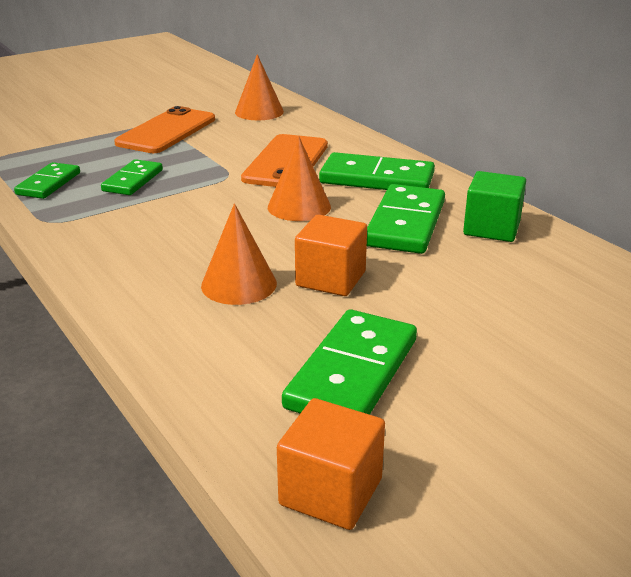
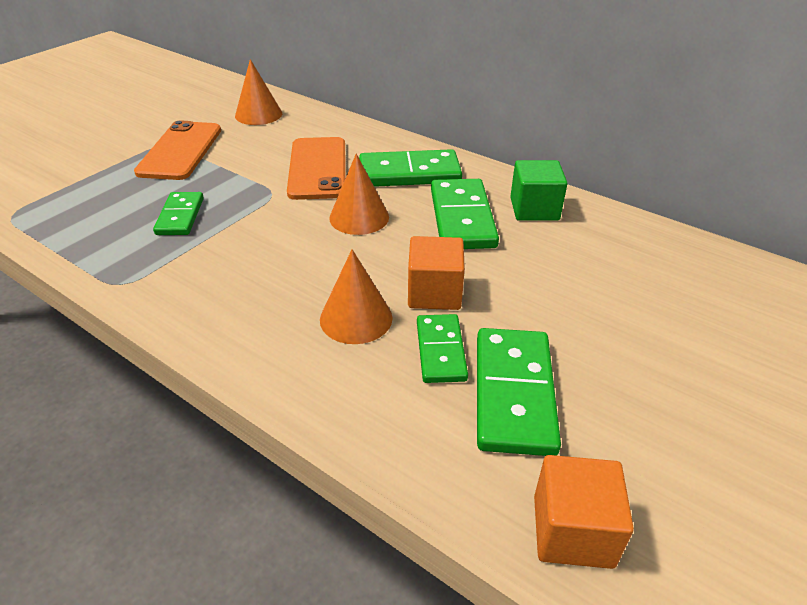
camera: 20 degrees left, 10 degrees up
green domino [14,162,80,199] -> green domino moved to [417,314,468,383]

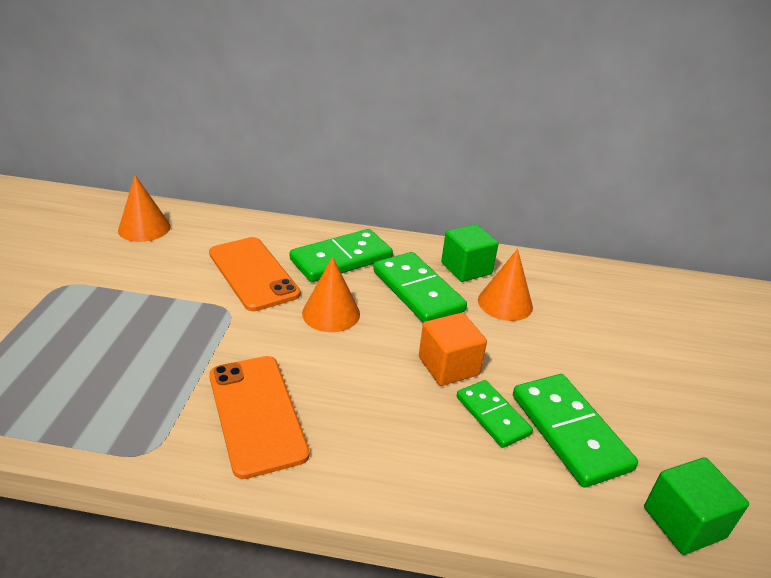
camera: 30 degrees left, 5 degrees down
orange phone [134,120,221,180] -> orange phone moved to [209,356,310,479]
green domino [153,192,204,235] -> none
orange cone [320,249,392,344] -> orange cone moved to [478,249,533,321]
orange cube [534,455,634,569] -> green cube [644,457,749,555]

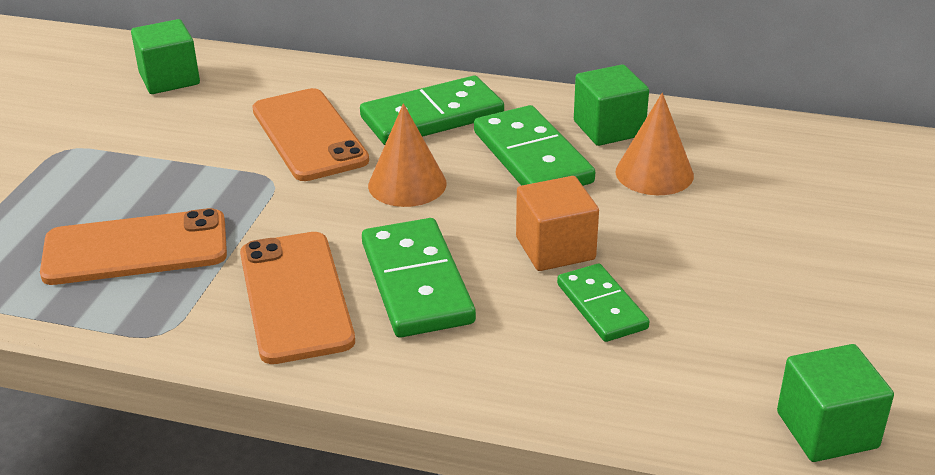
camera: 10 degrees right, 0 degrees up
orange cone [118,175,171,242] -> green cube [131,19,200,94]
green domino [513,374,638,488] -> green domino moved to [362,218,476,337]
none -> orange phone [40,208,227,285]

